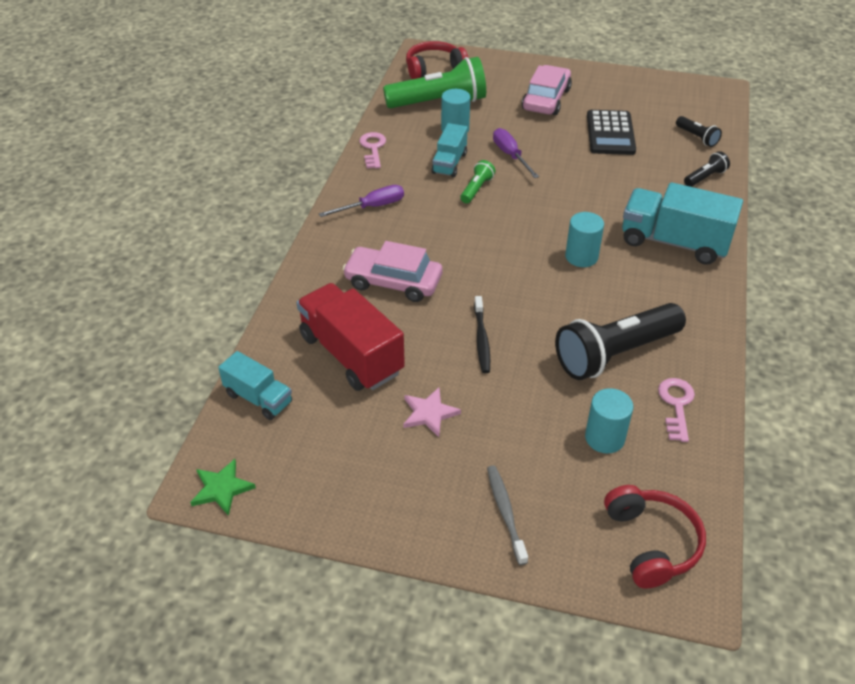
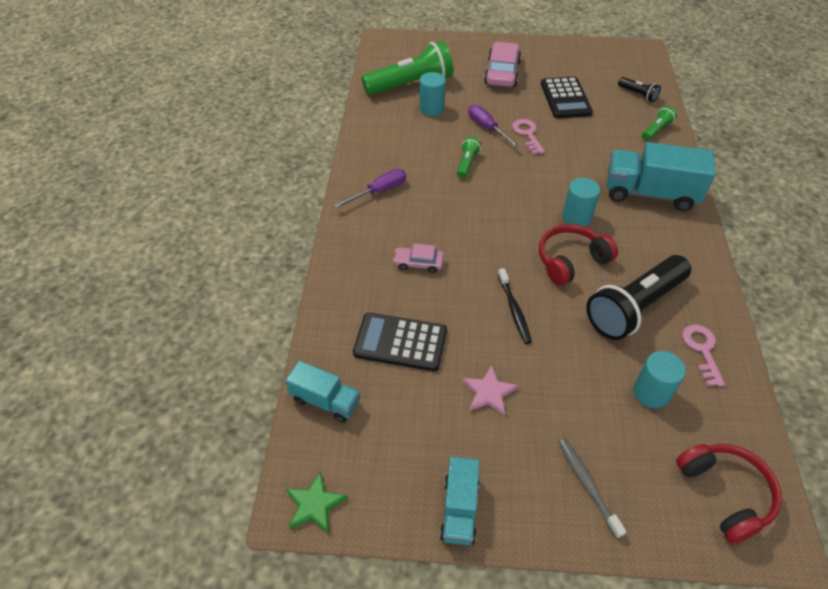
camera: 10 degrees left, 5 degrees up
red truck [297,283,405,391] -> black calculator [353,313,447,371]
pink car [342,241,443,302] -> pink car [393,244,444,273], size x0.56
pink key [359,132,386,168] -> pink key moved to [512,119,545,154]
red headphones [406,41,468,79] -> red headphones moved to [539,224,618,286]
turquoise truck [431,123,468,177] -> turquoise truck moved to [440,457,480,545]
black flashlight [684,151,730,187] -> green flashlight [642,106,677,141]

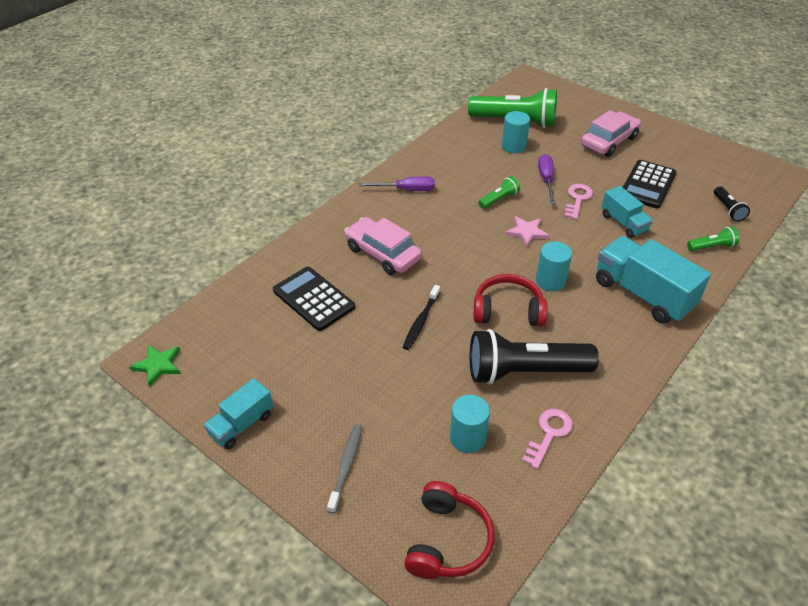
camera: 35 degrees right, 5 degrees down
turquoise truck [285,360,360,423] -> turquoise truck moved to [602,186,653,238]
pink car [393,244,444,273] -> pink car [344,217,422,275], size x1.79
pink star [462,365,518,416] -> pink star moved to [505,216,549,247]

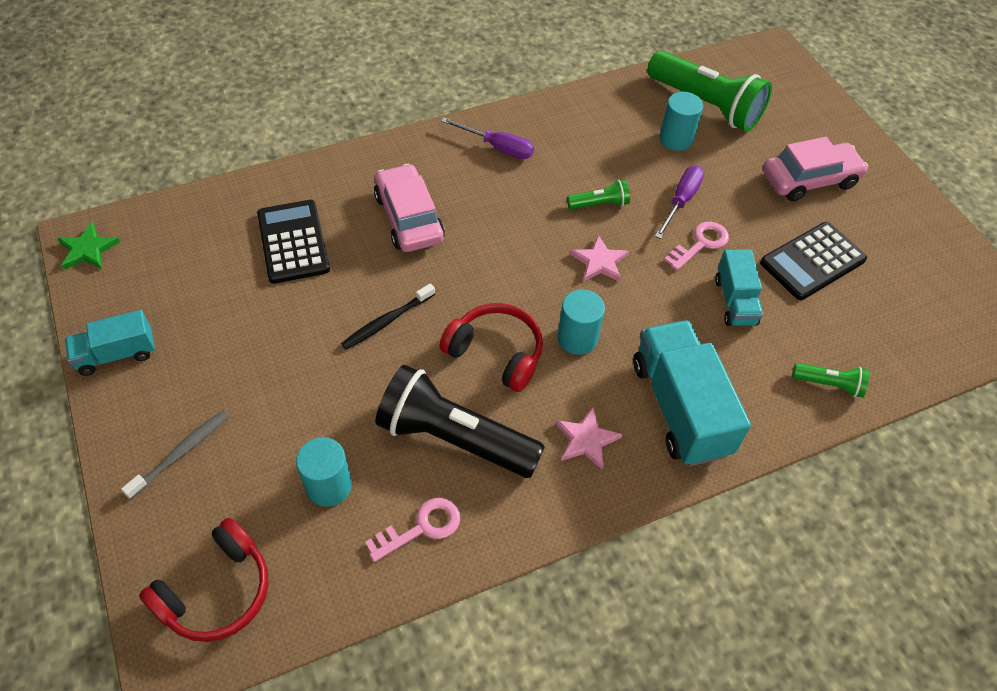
camera: 25 degrees right, 10 degrees up
black flashlight [714,187,750,222] -> none
none -> pink star [556,407,622,470]

